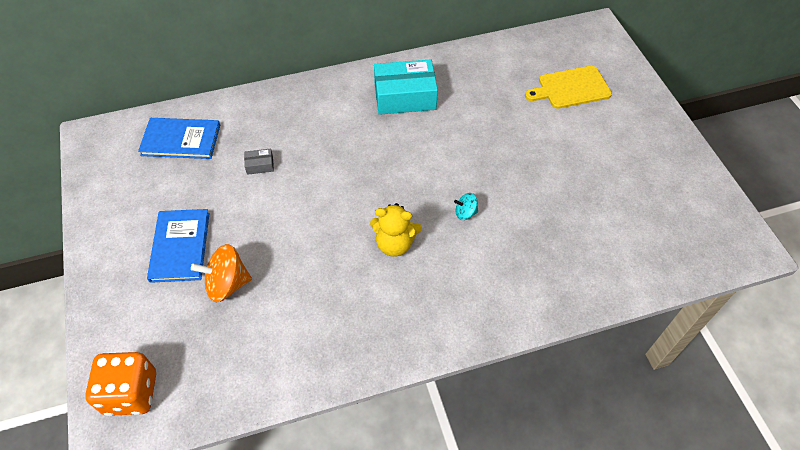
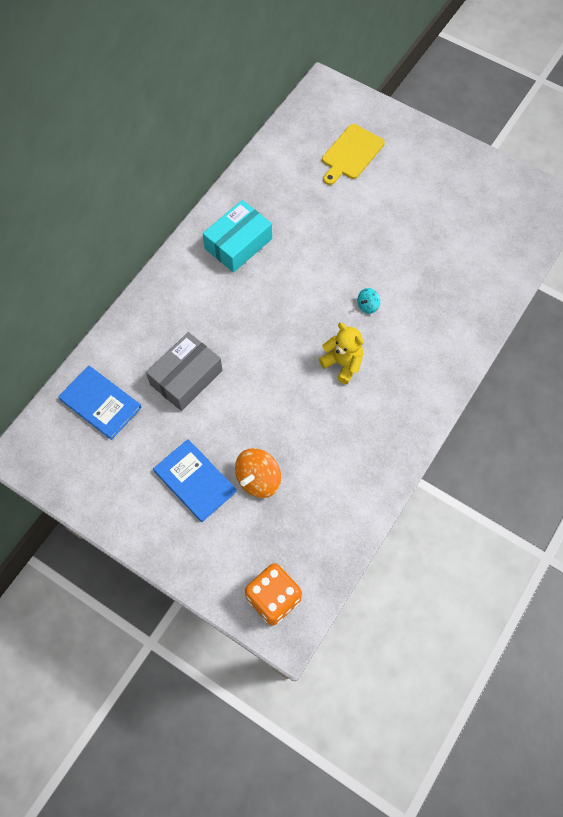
camera: 40 degrees left, 10 degrees up
blue book [138,118,220,159] -> blue book turned 75 degrees clockwise [58,366,142,440]
grey box [244,149,274,175] -> grey box [146,332,223,411], size x2.34
yellow teddy bear [370,203,422,257] -> yellow teddy bear turned 105 degrees counterclockwise [319,323,364,384]

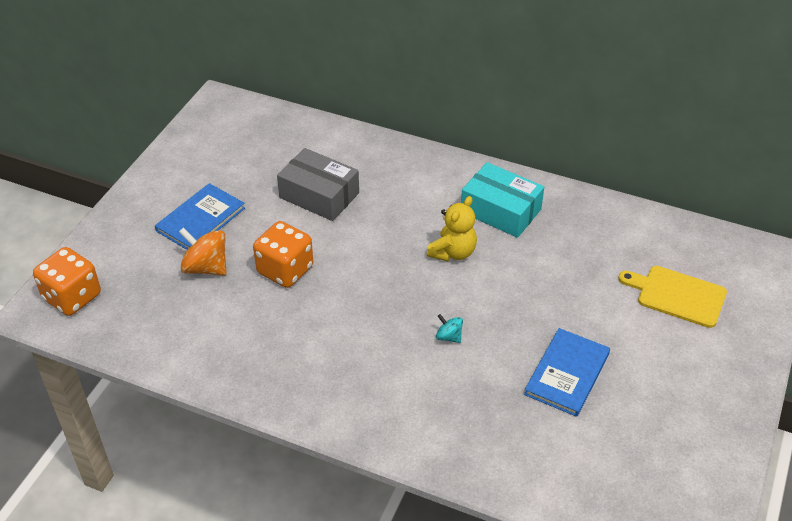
camera: 80 degrees right, 20 degrees down
blue book [58,366,142,440] -> blue book moved to [524,328,610,417]
yellow teddy bear [319,323,364,384] -> yellow teddy bear moved to [427,196,477,261]
none -> orange dice [253,221,313,288]

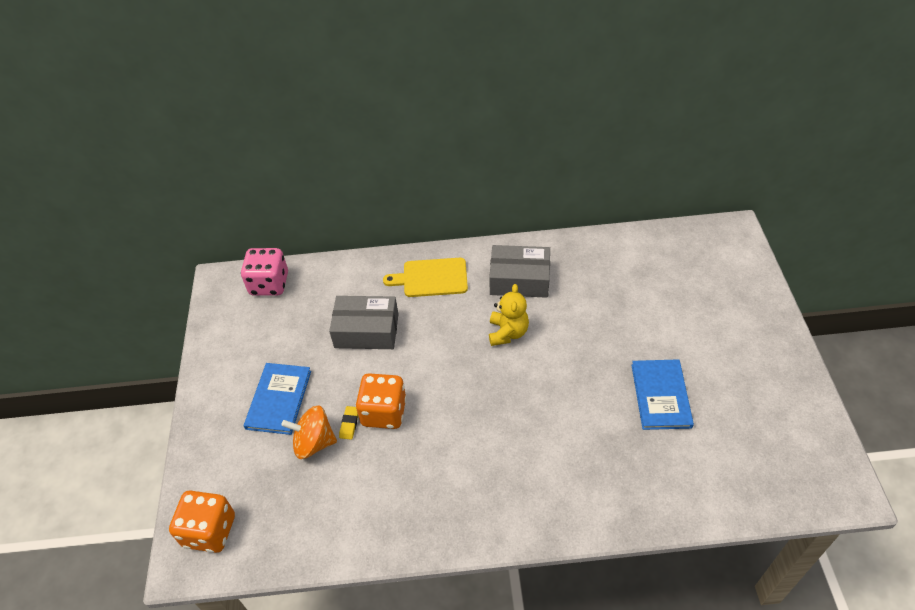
camera: 25 degrees left, 5 degrees up
turquoise spinning top [436,314,463,343] -> none
turquoise box [461,162,544,238] -> grey box [489,245,550,298]
yellow cutting board [618,266,727,328] -> yellow cutting board moved to [383,258,468,297]
none -> pink dice [241,248,288,296]
none -> yellow eraser [339,406,358,440]

